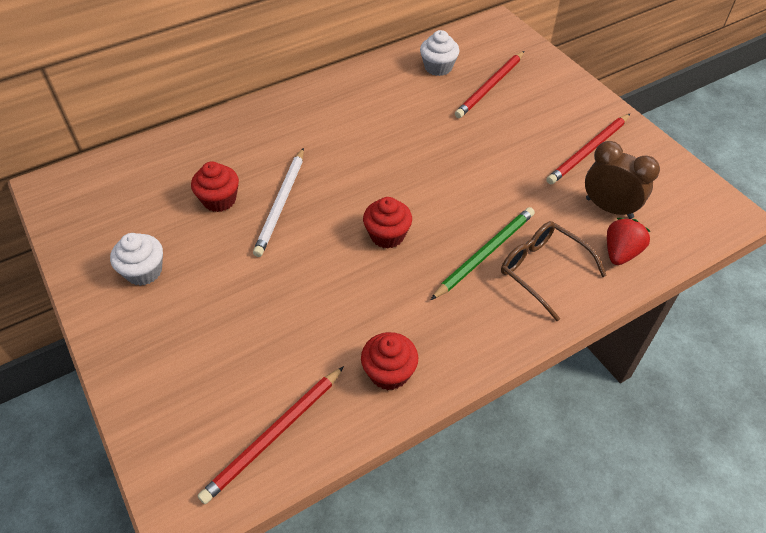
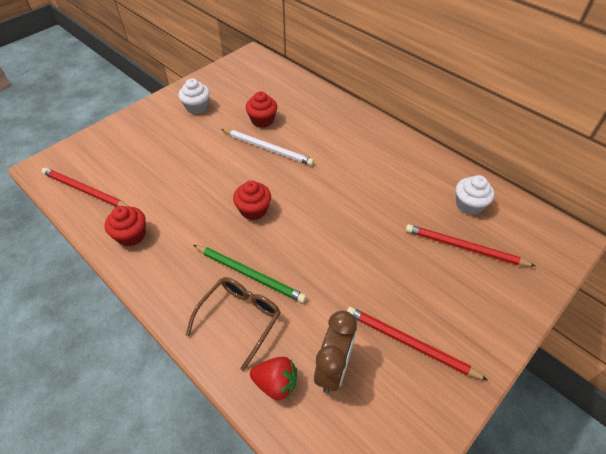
camera: 75 degrees right, 0 degrees up
white pencil [253,148,304,257] -> white pencil turned 150 degrees counterclockwise [221,129,314,166]

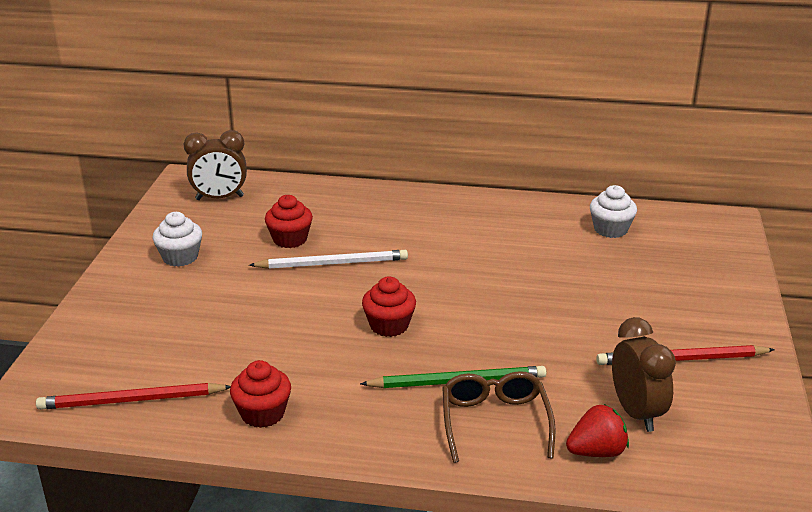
camera: 35 degrees left, 20 degrees down
red pencil [406,224,535,266] -> none
none -> brown clock [184,130,247,200]

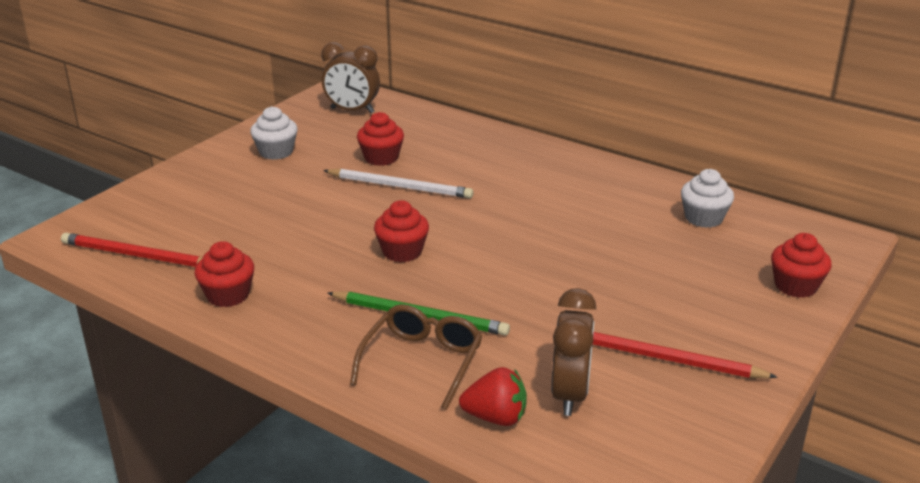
camera: 25 degrees right, 0 degrees up
none -> red cupcake [771,233,832,298]

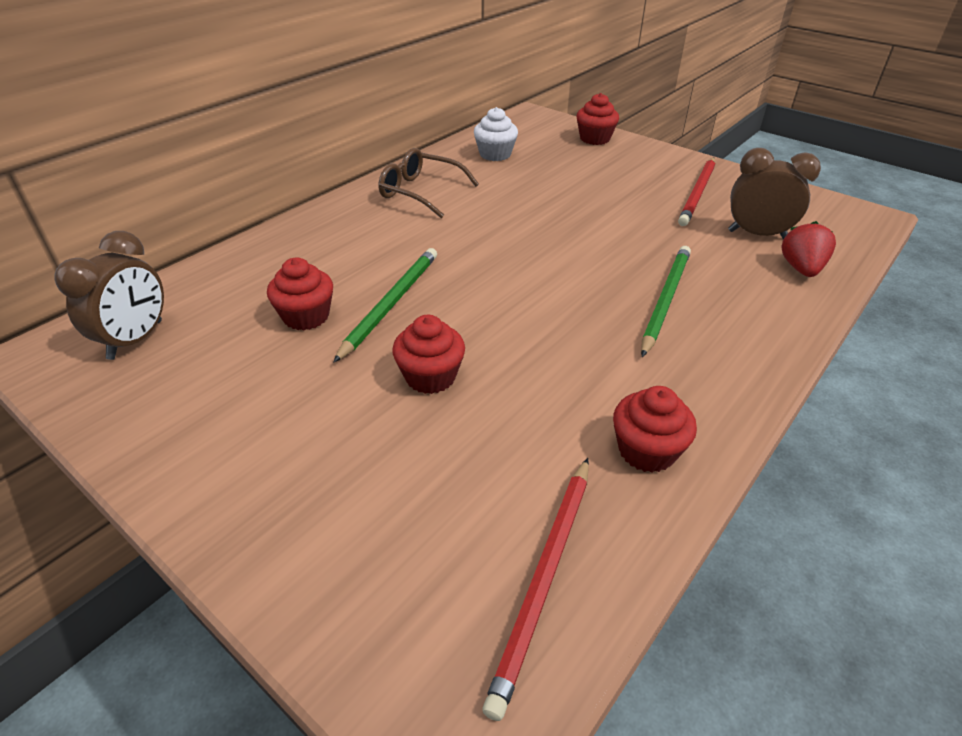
camera: 85 degrees left, 10 degrees up
white cupcake [250,106,298,160] -> none
white pencil [323,168,473,199] -> green pencil [333,248,437,363]
brown glasses [350,304,483,410] -> brown glasses moved to [379,148,479,218]
red cupcake [374,200,429,262] -> red cupcake moved to [392,315,465,394]

